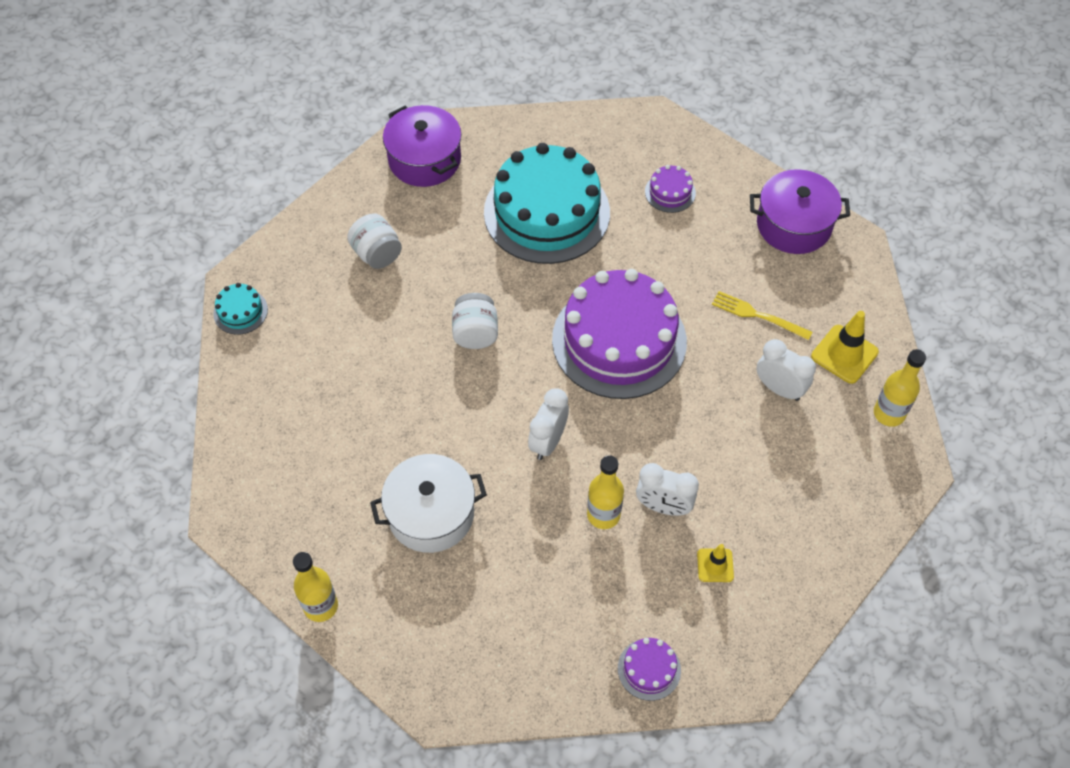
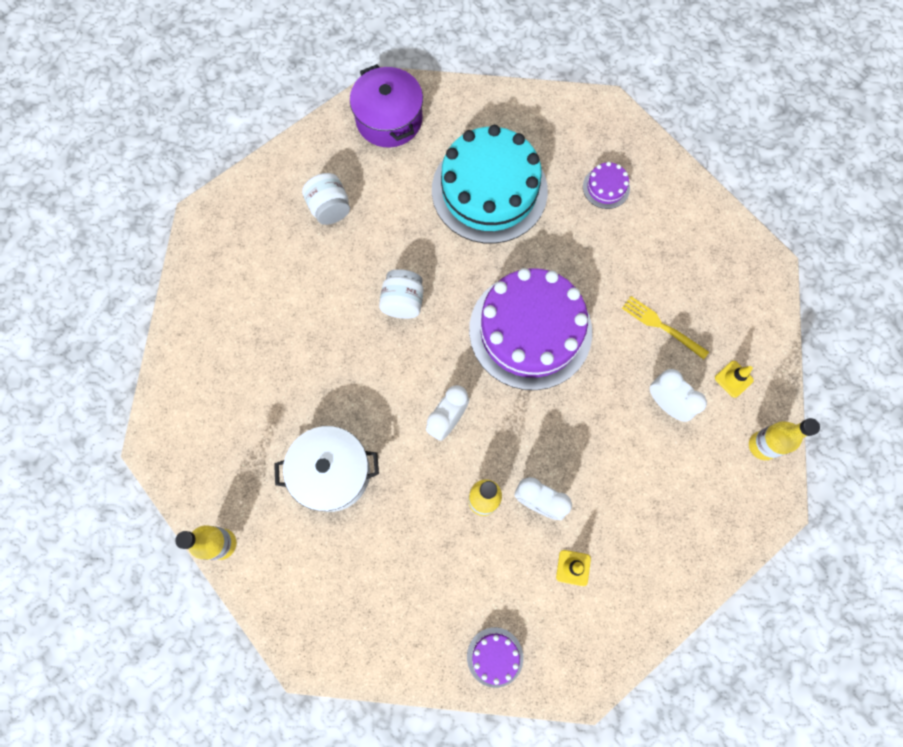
camera: 10 degrees right, 15 degrees up
turquoise cake [213,283,268,335] -> none
purple pot [750,169,850,254] -> none
yellow traffic cone [811,311,879,384] -> yellow traffic cone [715,361,754,398], size x0.61

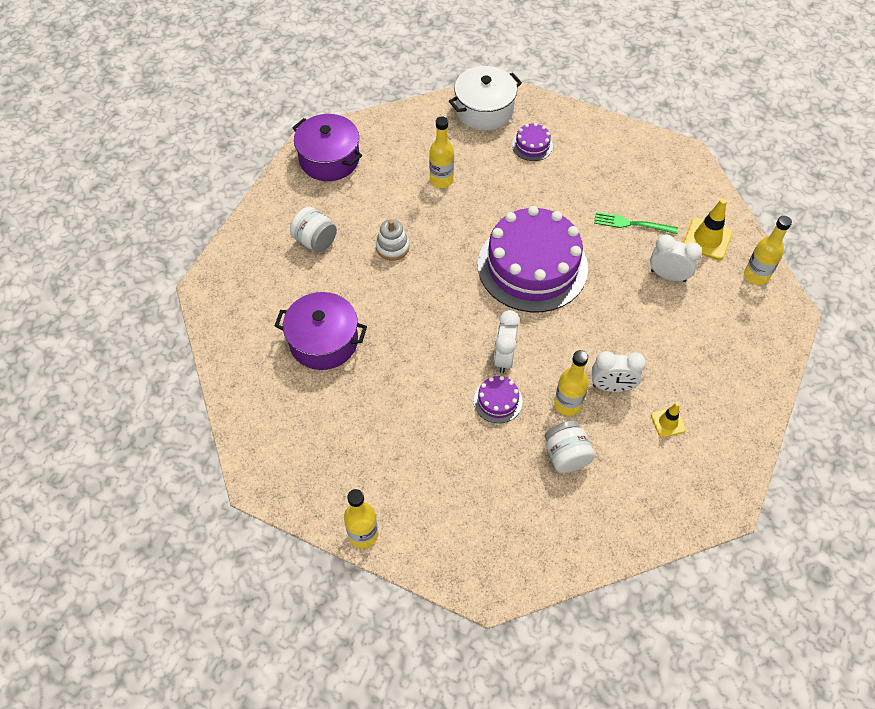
camera: 25 degrees left, 15 degrees down
white pot [274,426,379,512] -> white pot moved to [449,66,522,131]
white jar [379,269,423,319] -> white jar moved to [545,421,595,473]
turquoise cake [432,125,548,244] -> yellow bottle [429,117,454,188]
purple cake [467,627,523,688] -> purple cake moved to [473,376,523,423]
yellow fork [622,296,709,360] -> green fork [594,212,678,234]
yellow traffic cone [715,361,754,398] -> yellow traffic cone [683,199,732,260], size x1.65
none -> purple pot [274,292,367,370]
none -> white stacking toy [376,219,409,261]

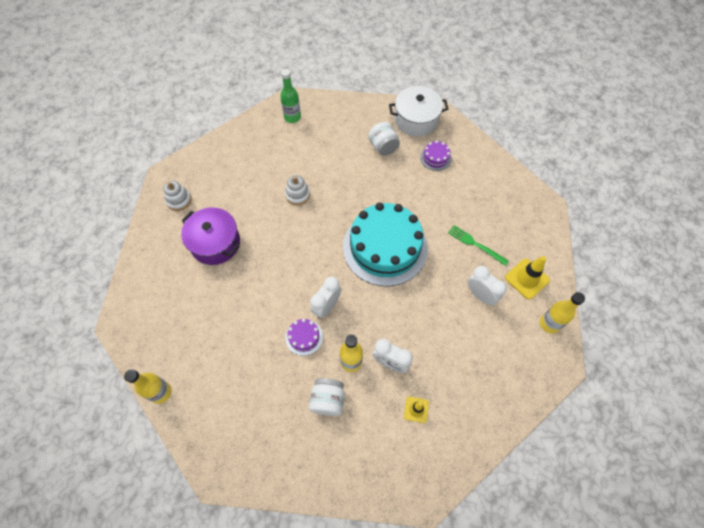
camera: 25 degrees right, 5 degrees up
white jar [290,207,337,252] -> white jar moved to [368,122,400,156]
purple pot [292,114,362,181] -> green bottle [280,69,301,123]
yellow bottle [429,117,454,188] -> none
purple cake [478,206,588,312] -> turquoise cake [343,202,428,286]
none -> white stacking toy [163,181,192,211]

